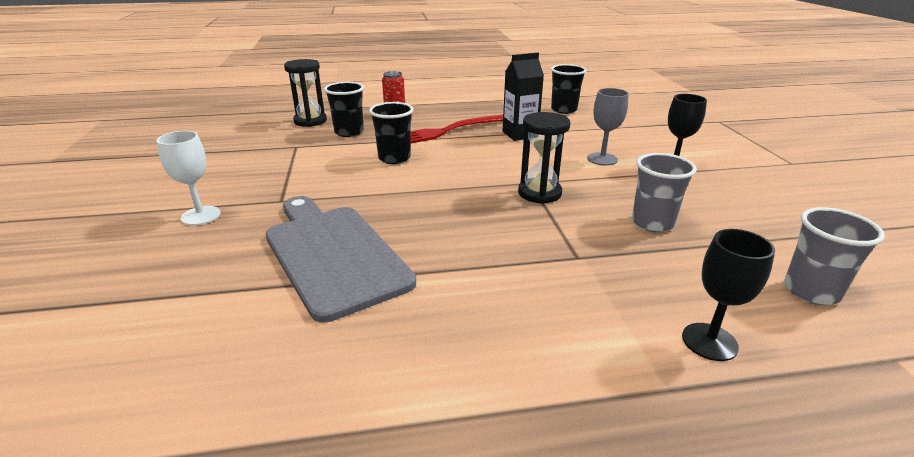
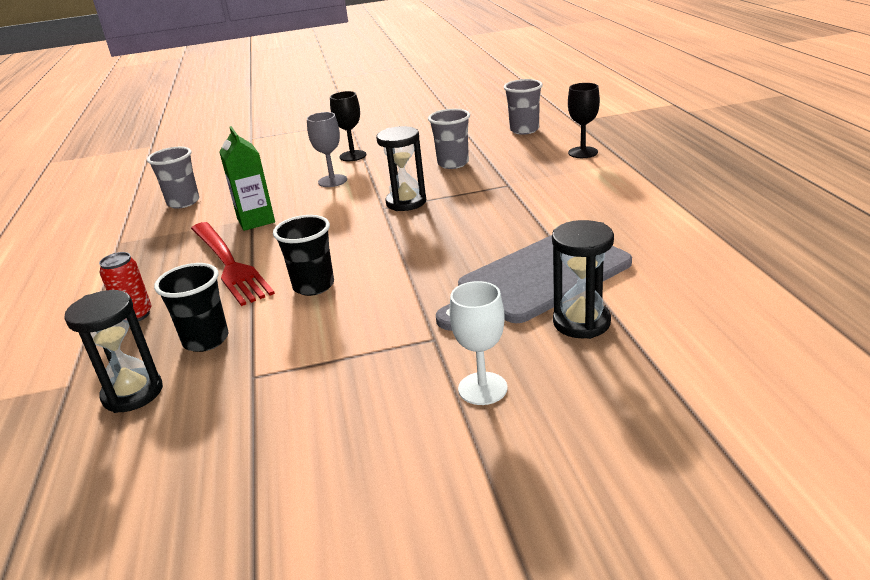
camera: 90 degrees left, 0 degrees up
black carton [503,53,544,141] -> green carton [219,126,275,231]
black cup [551,64,587,114] -> grey cup [147,147,199,209]
none -> black hourglass [552,220,614,339]

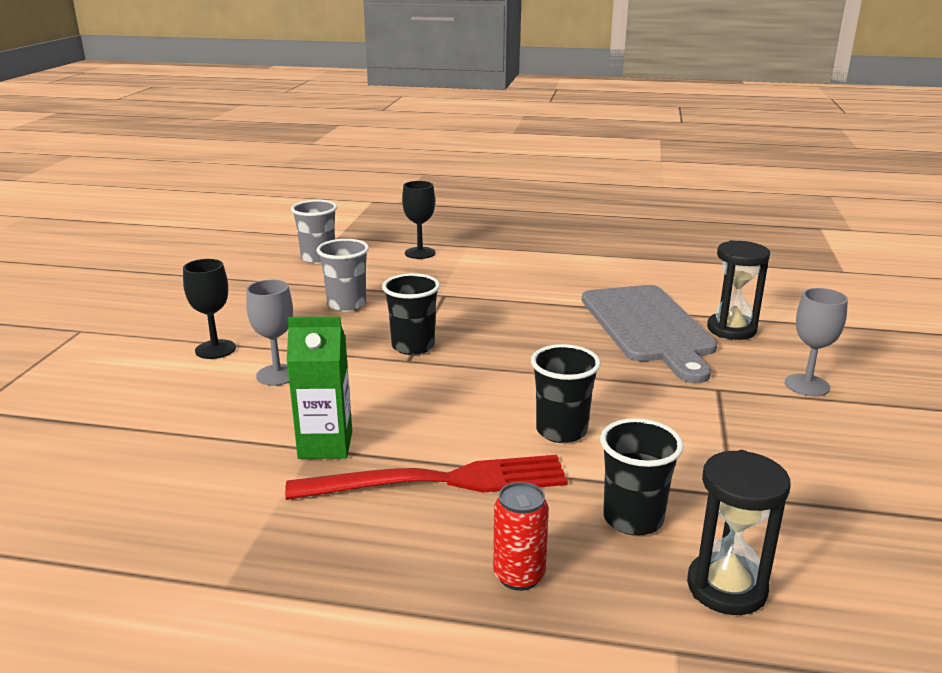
camera: 70 degrees left, 5 degrees down
grey cup [147,147,199,209] -> none
black hourglass [376,126,426,211] -> black cup [382,273,440,355]
white goblet [450,281,508,405] -> grey goblet [785,288,848,396]

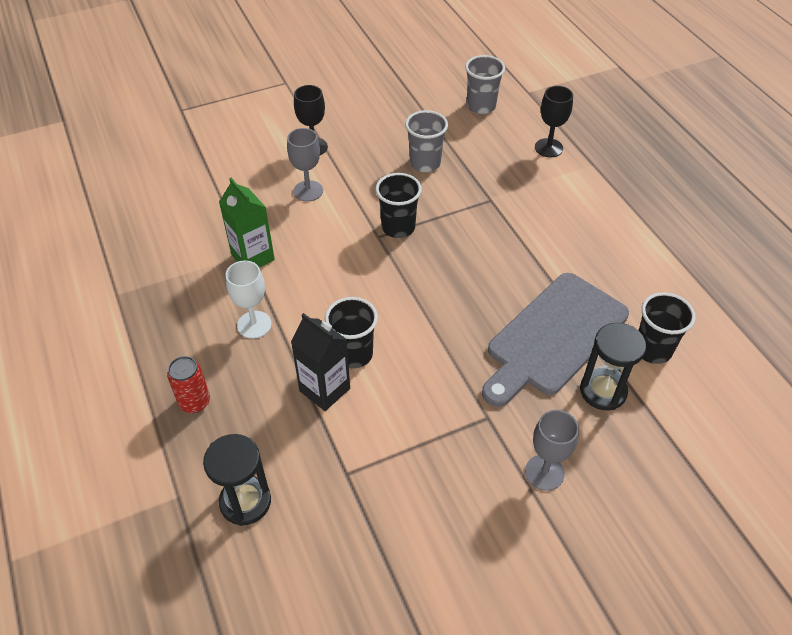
camera: 55 degrees right, 25 degrees up
red fork [285,455,568,500] -> white goblet [226,260,272,339]
black cup [600,418,684,536] -> black cup moved to [638,292,696,364]
none -> black carton [291,313,350,411]

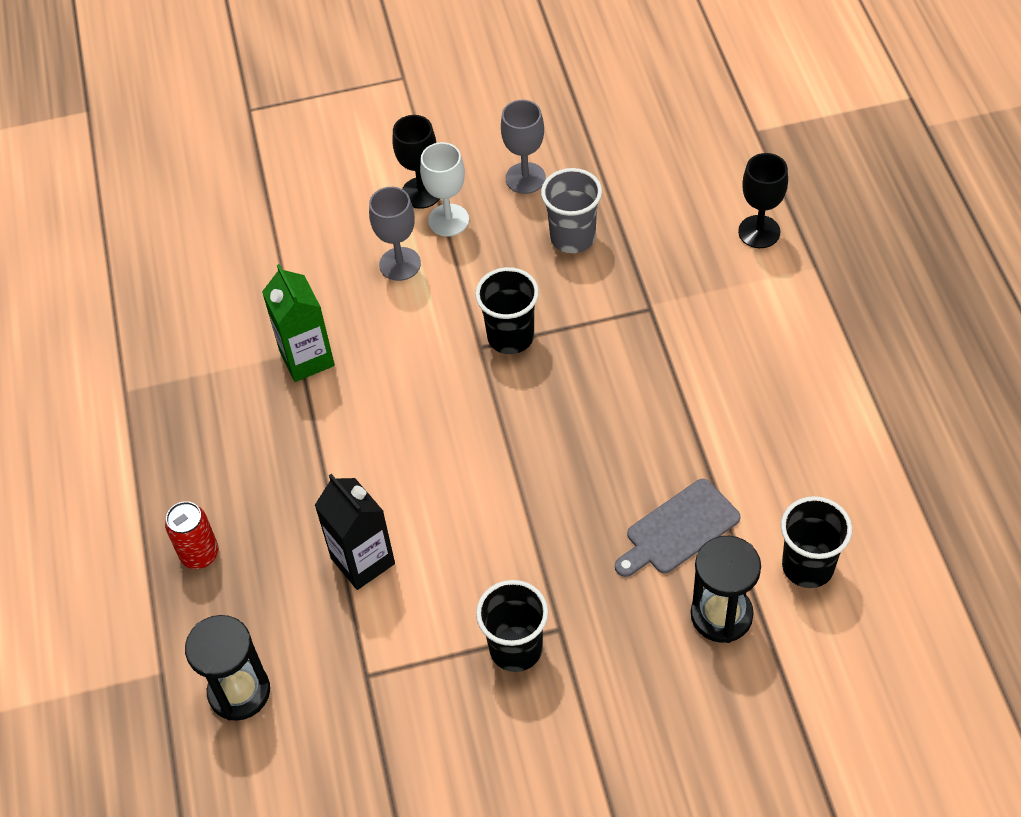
camera: 15 degrees right, 5 degrees up
white goblet [226,260,272,339] -> white goblet moved to [420,142,469,236]
black cup [325,297,378,369] -> black cup moved to [476,580,548,672]
grey cup [465,55,505,114] -> none
grey cutting board [482,273,629,407] -> grey cutting board [615,479,741,577], size x0.55
grey goblet [525,410,579,491] -> grey goblet moved to [501,100,546,194]

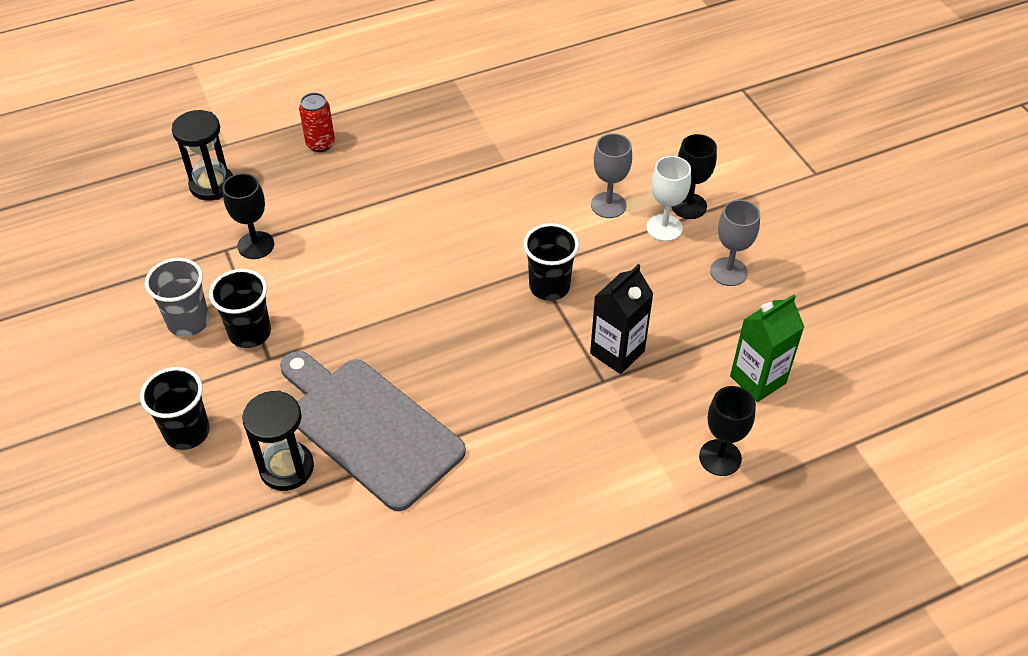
camera: 75 degrees right, 5 degrees down
green carton [262,264,335,382] -> green carton moved to [730,294,804,402]
black carton [315,474,395,590] -> black carton moved to [590,264,654,374]
grey cup [541,168,602,253] -> grey cup moved to [145,258,209,337]
grey cutting board [615,479,741,577] -> grey cutting board [280,351,466,511], size x1.82
black cup [781,496,852,588] -> black cup moved to [140,367,210,450]
none -> black goblet [222,173,274,259]

